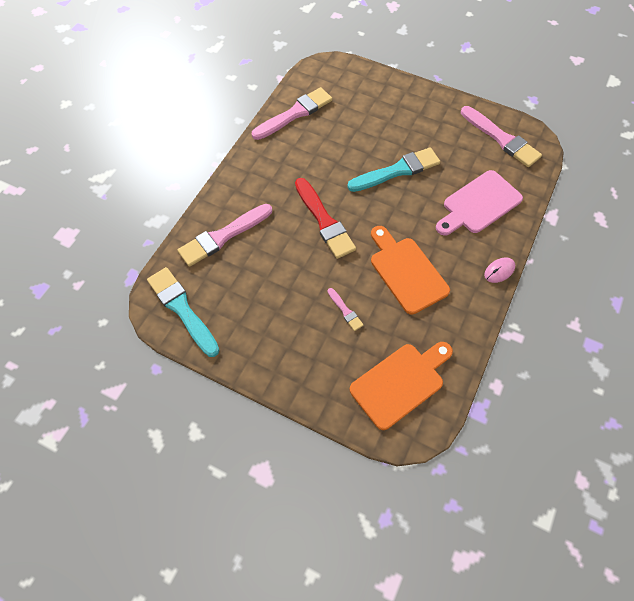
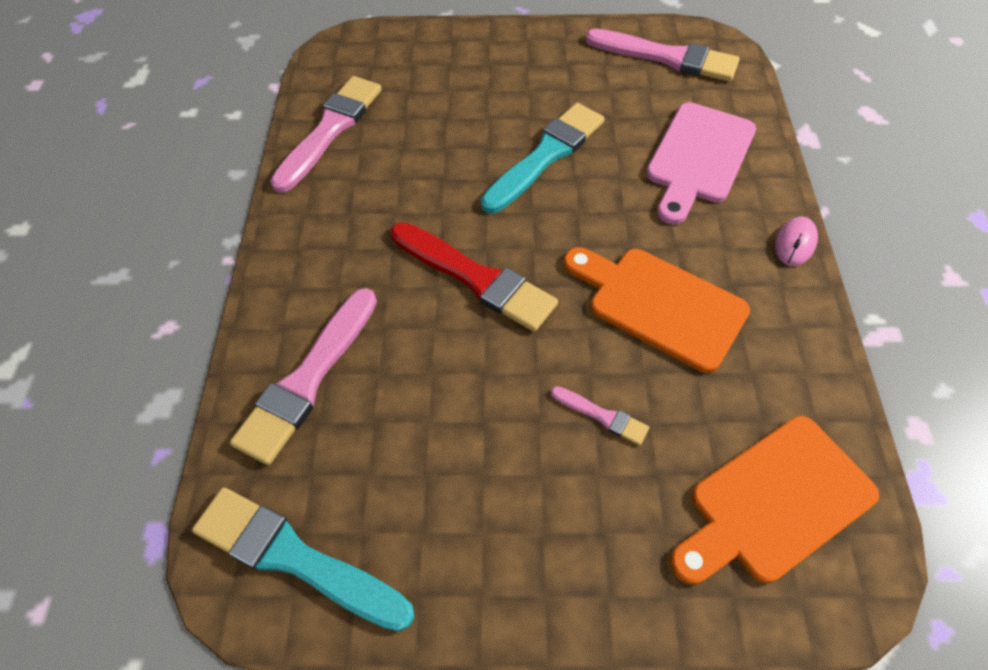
camera: 25 degrees left, 5 degrees down
orange cutting board [350,342,453,430] -> orange cutting board turned 150 degrees counterclockwise [670,416,879,584]

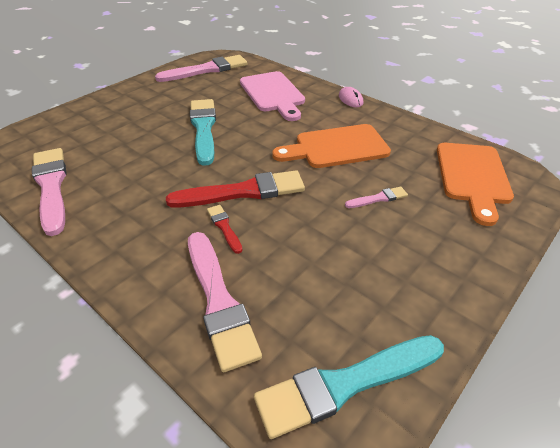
camera: 50 degrees left, 15 degrees down
none -> red brush [207,205,243,254]

